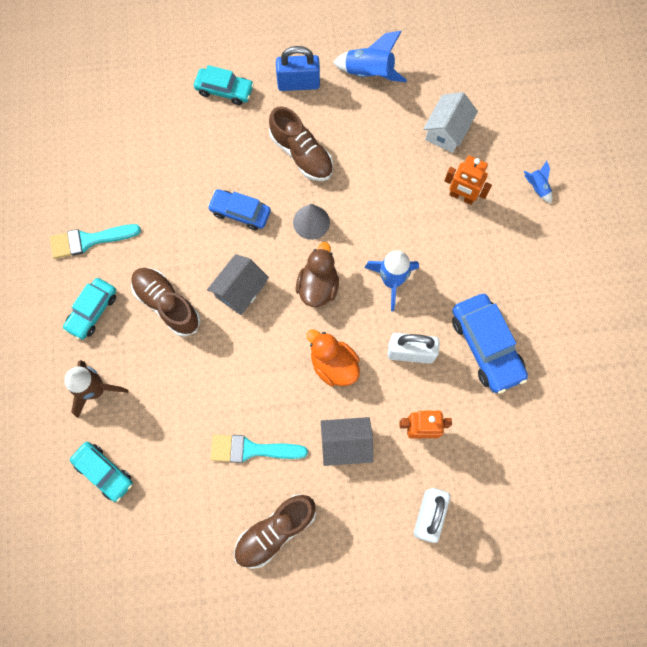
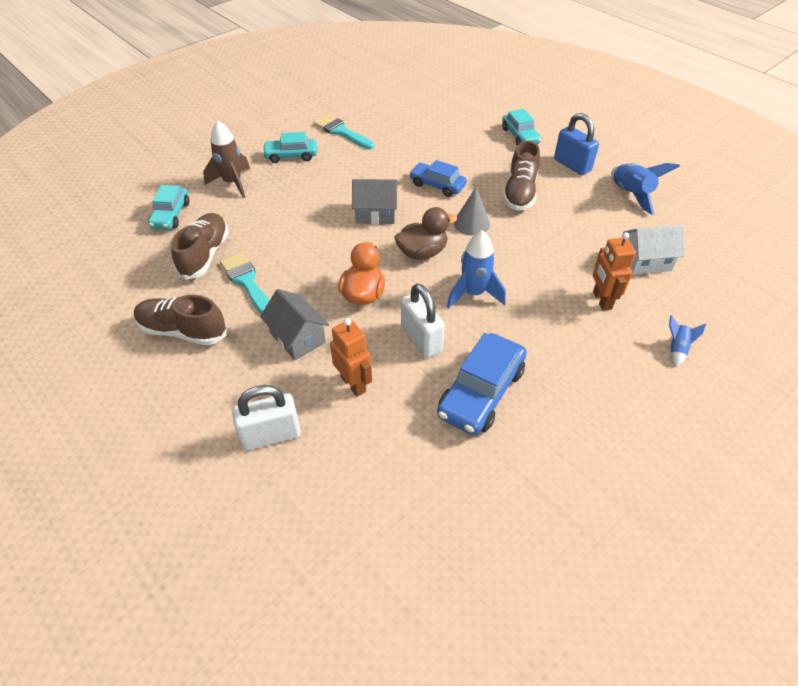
camera: 55 degrees right, 25 degrees down
brown shoe [131,268,200,337] -> brown shoe moved to [171,213,229,280]
blue car [207,189,271,230] -> blue car turned 45 degrees counterclockwise [409,160,467,197]

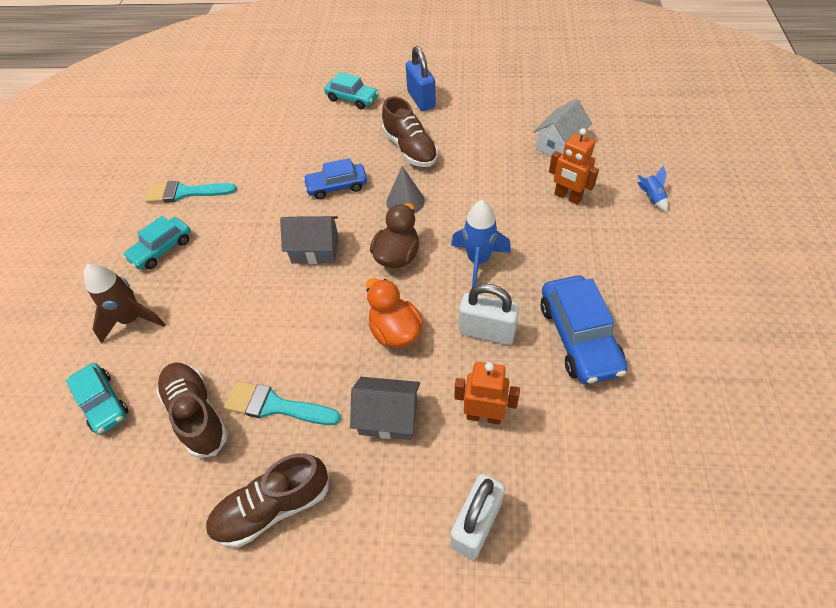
camera: 40 degrees left, 5 degrees up
grey house [352,179,398,224] -> grey house turned 45 degrees clockwise [280,216,339,264]
blue padlock [554,113,599,175] -> blue padlock turned 60 degrees clockwise [406,46,436,111]
blue rocket [611,163,680,215] -> none

